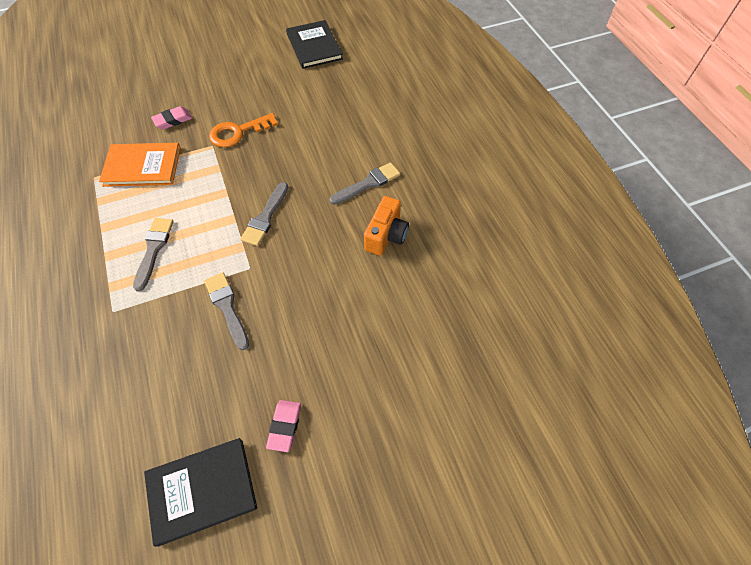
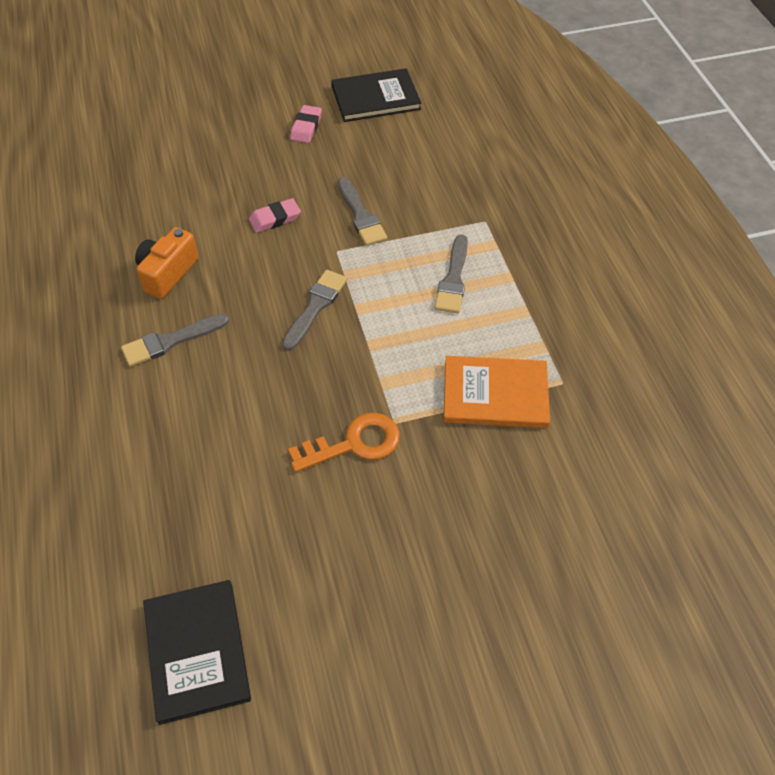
camera: 175 degrees left, 5 degrees down
pink eraser [151,106,192,129] -> pink eraser moved to [249,198,301,233]

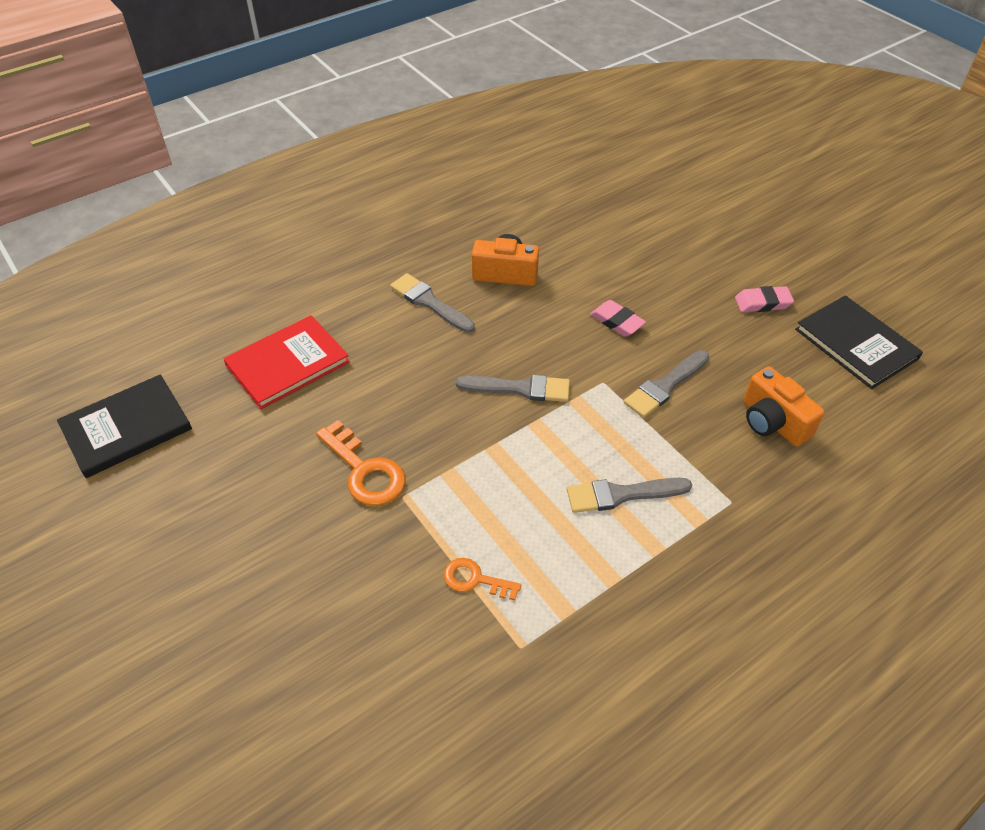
camera: 70 degrees right, 5 degrees down
orange book [444,356,550,428] -> orange key [444,558,521,600]
none -> red book [223,315,350,409]
none -> orange camera [744,366,825,446]

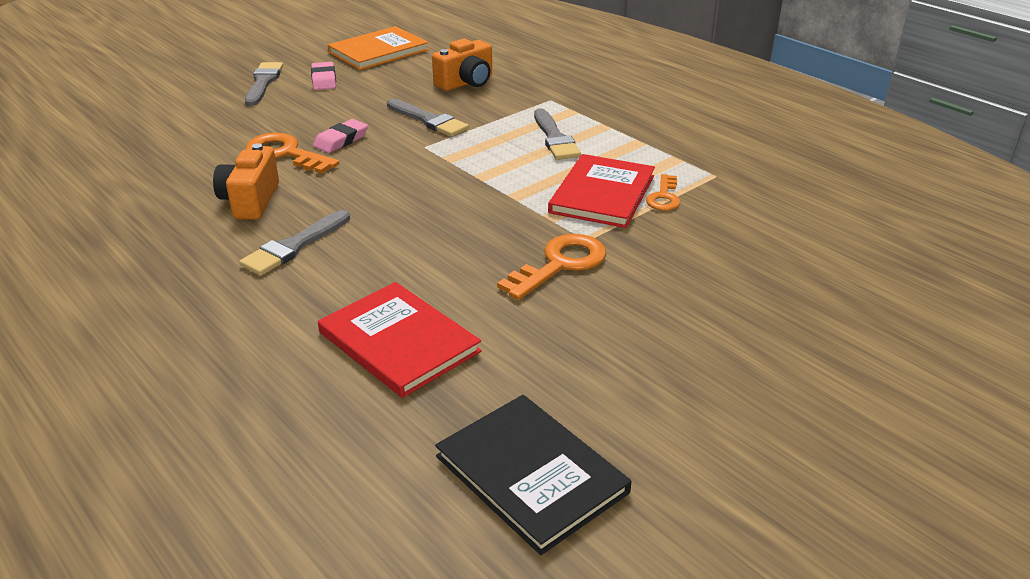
camera: 95 degrees left, 15 degrees down
grey brush [456,375,570,402] -> grey brush moved to [245,62,283,106]
black book [795,295,923,389] -> orange book [328,26,429,70]
none -> orange key [246,133,339,174]
none -> red book [548,154,655,228]

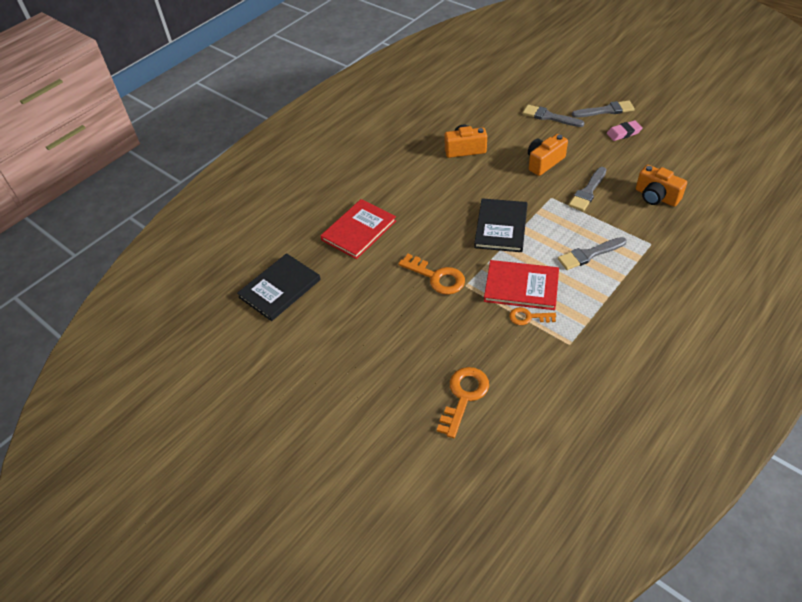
camera: 85 degrees right, 15 degrees up
grey brush [239,210,350,276] -> grey brush moved to [522,105,584,127]
orange key [246,133,339,174] -> orange key moved to [437,367,489,438]
pink eraser [313,119,368,153] -> orange camera [528,134,568,176]
orange book [328,26,429,70] -> none
none -> black book [474,198,528,252]

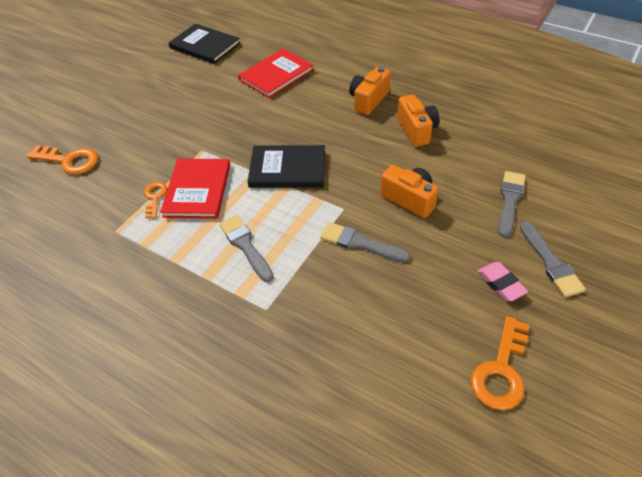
camera: 80 degrees right, 0 degrees up
red book [320,199,396,259] -> red book turned 75 degrees counterclockwise [238,49,314,98]
orange key [398,254,465,295] -> orange key moved to [471,316,529,410]
orange camera [636,165,687,207] -> orange camera moved to [349,67,391,115]

